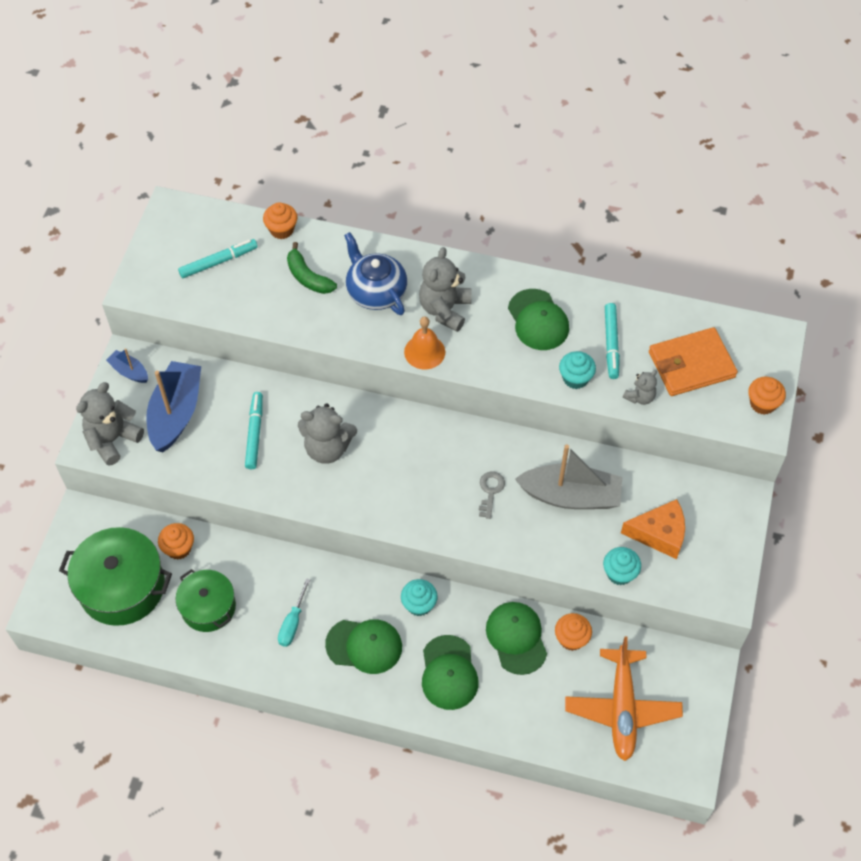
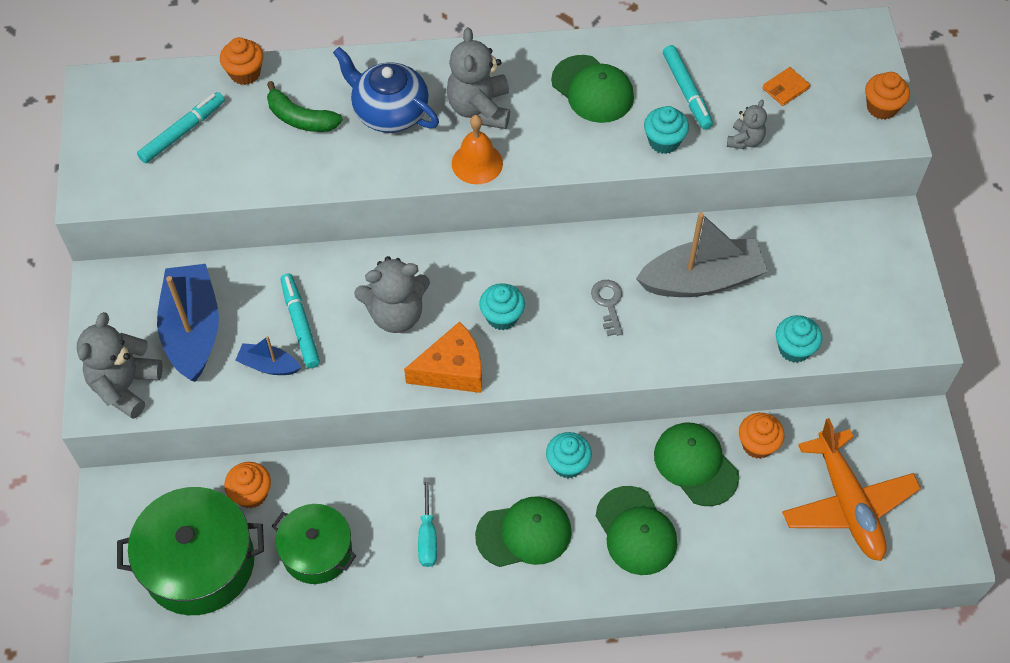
camera: 20 degrees left, 0 degrees up
blue boat [106,348,148,383] -> blue boat moved to [236,336,301,375]
orange cheese [621,499,685,559] -> orange cheese moved to [404,321,482,393]
orange wallet [649,327,738,396] -> orange wallet [762,67,810,106], size x0.44
none -> turquoise cupcake [479,283,525,330]

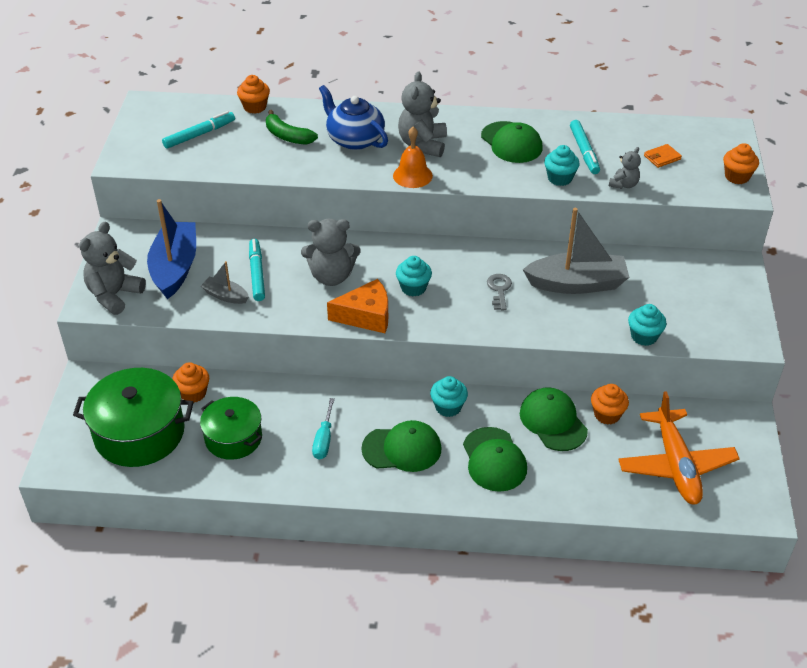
camera: 10 degrees right, 15 degrees down
blue boat [236,336,301,375] -> grey boat [201,261,249,304]

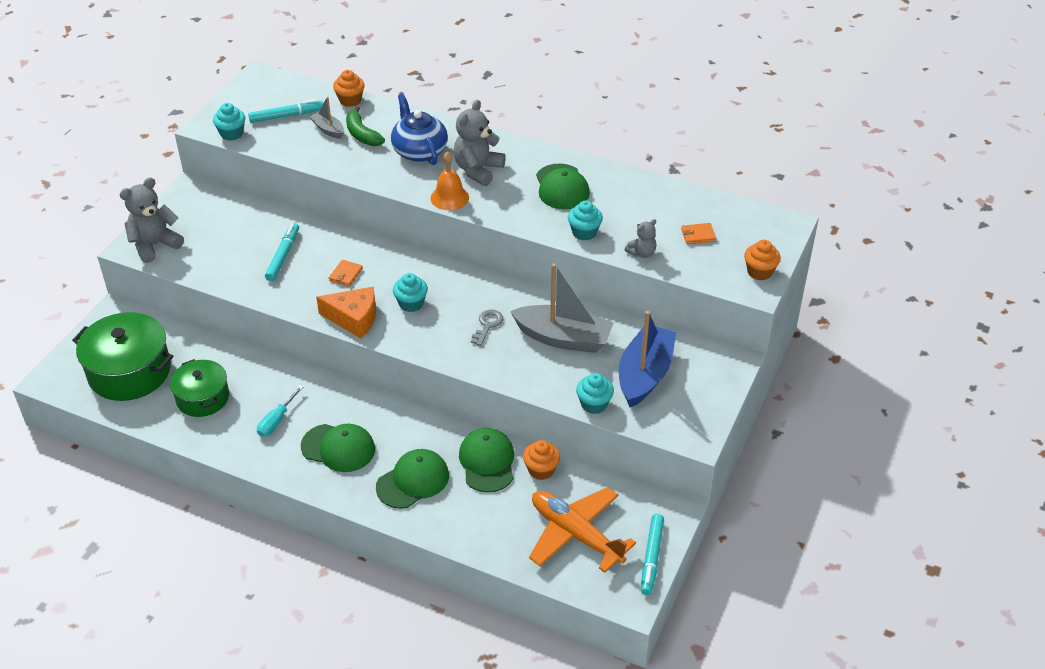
camera: 20 degrees right, 0 degrees up
blue boat [147,199,196,299] -> blue boat moved to [619,311,676,408]
orange cupcake [172,362,209,403] -> none
grey boat [201,261,249,304] -> grey boat moved to [309,97,344,139]
grey teddy bear [301,219,361,286] -> orange wallet [329,260,363,287]
turquoise cupcake [430,376,468,417] -> turquoise cupcake moved to [213,103,245,141]
green cap [463,427,527,492] -> green cap turned 135 degrees counterclockwise [376,449,449,509]
turquoise marker [570,120,600,174] -> turquoise marker moved to [641,514,664,595]
orange plane [618,391,740,505] -> orange plane turned 120 degrees clockwise [529,487,636,573]

